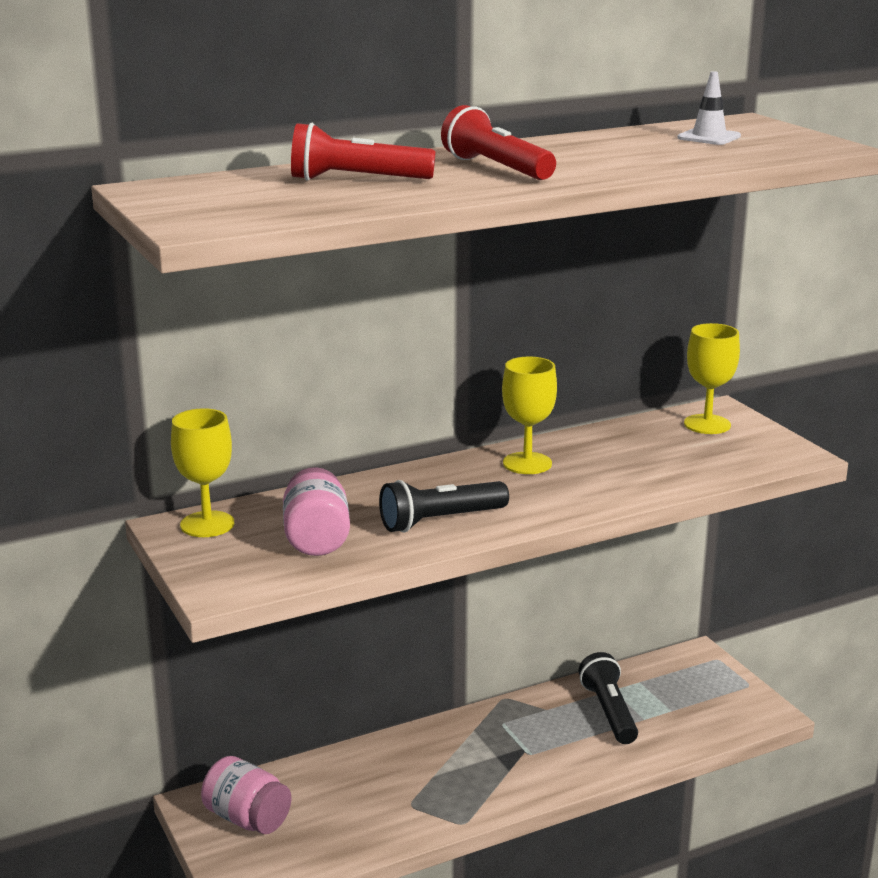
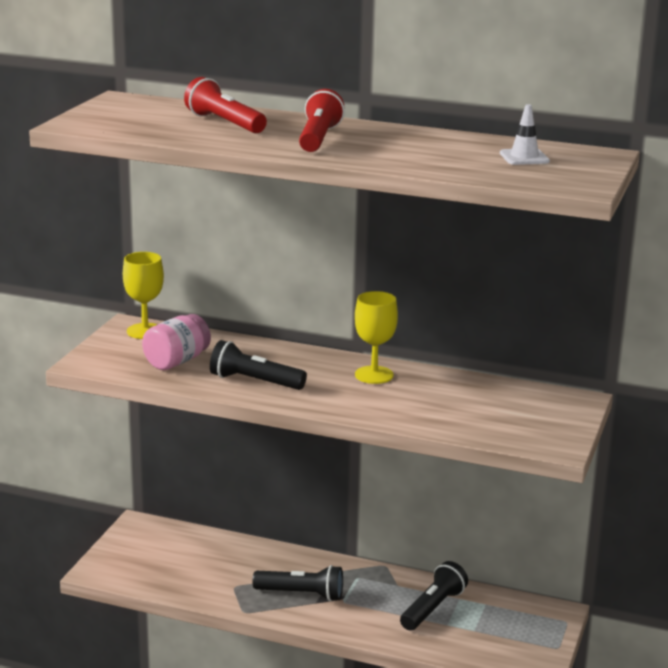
camera: 45 degrees right, 0 degrees up
pink jar [201,756,291,834] -> none
yellow goblet [684,323,740,434] -> none
none -> black flashlight [252,565,343,601]

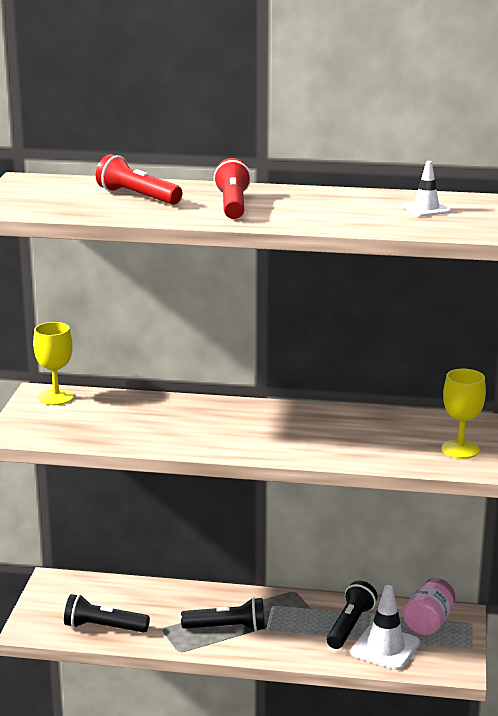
camera: 10 degrees left, 0 degrees up
pink jar [142,314,211,370] -> pink jar moved to [403,578,455,635]
black flashlight [210,340,307,390] -> black flashlight moved to [64,594,150,633]
yellow goblet [355,291,398,384] -> yellow goblet moved to [441,369,486,459]
none -> white traffic cone [351,585,420,670]

